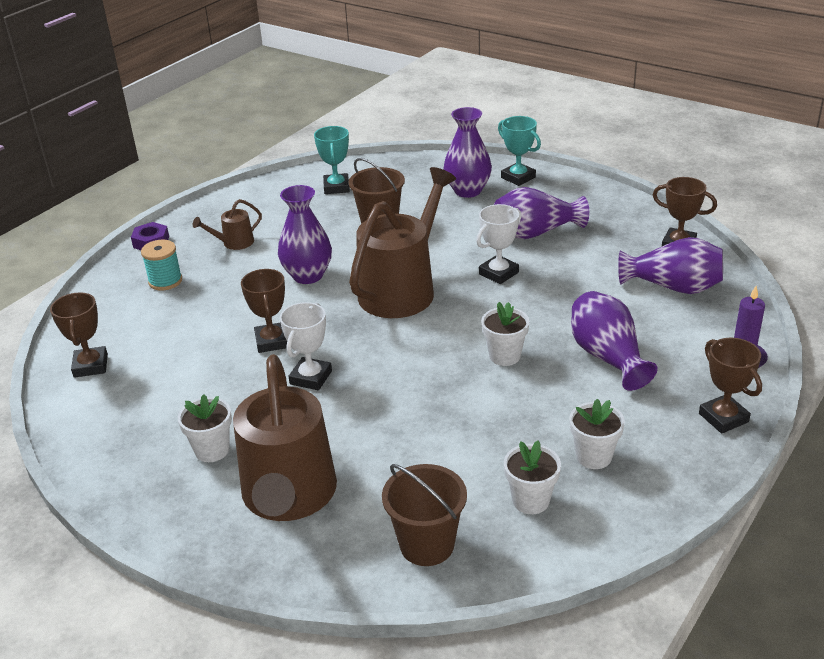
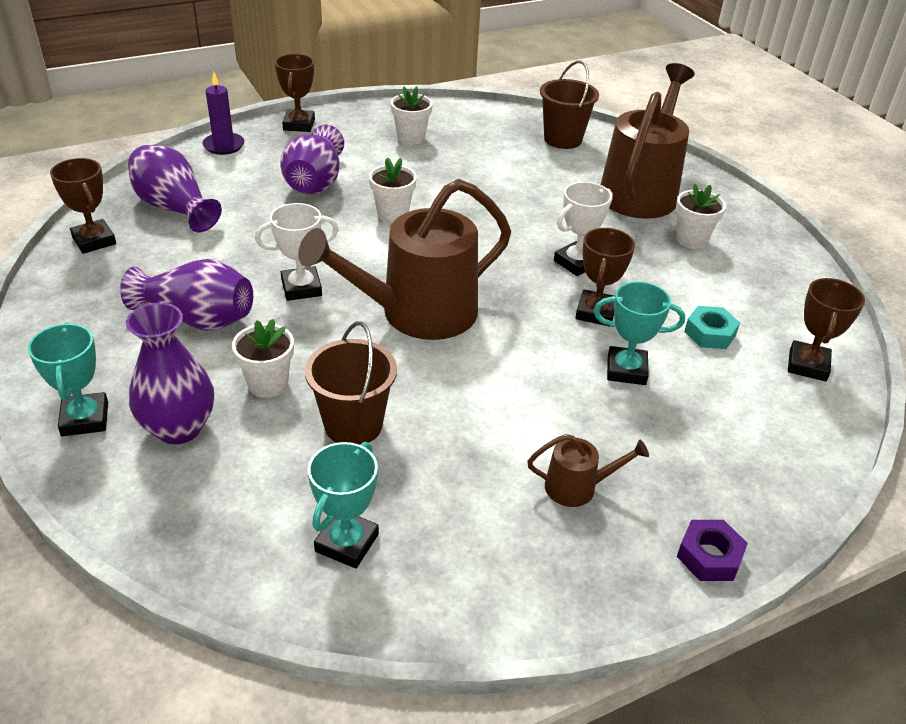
camera: 155 degrees left, 5 degrees up
turquoise spool [141,240,182,291] -> none
purple vase [278,185,332,284] -> none
white flower pot [504,441,561,514] -> white flower pot moved to [232,319,294,398]
none -> turquoise trophy [594,281,685,385]
none -> turquoise nut [684,306,740,349]

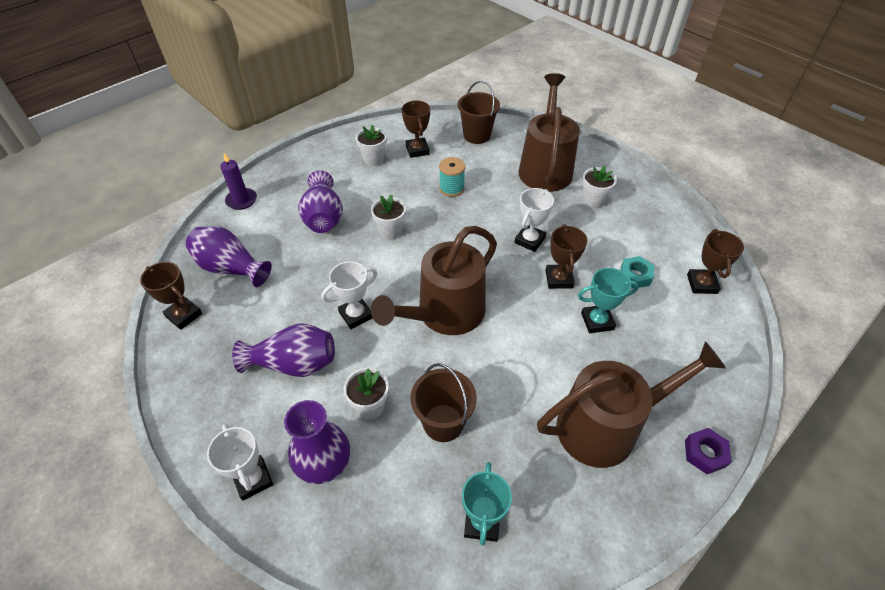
camera: 15 degrees left, 10 degrees up
turquoise trophy [28,322,108,436] -> white trophy [207,423,273,501]
brown trophy [275,54,315,132] -> brown trophy moved to [402,101,430,158]
brown watering can [527,434,649,507] -> brown watering can [537,341,726,468], size x2.30
none -> turquoise spool [439,157,465,197]

